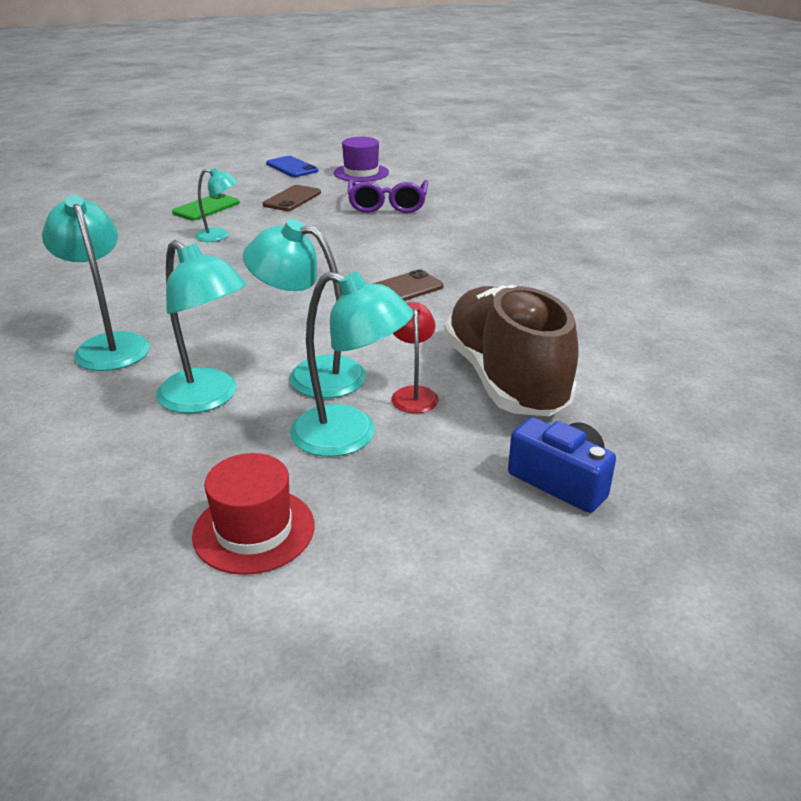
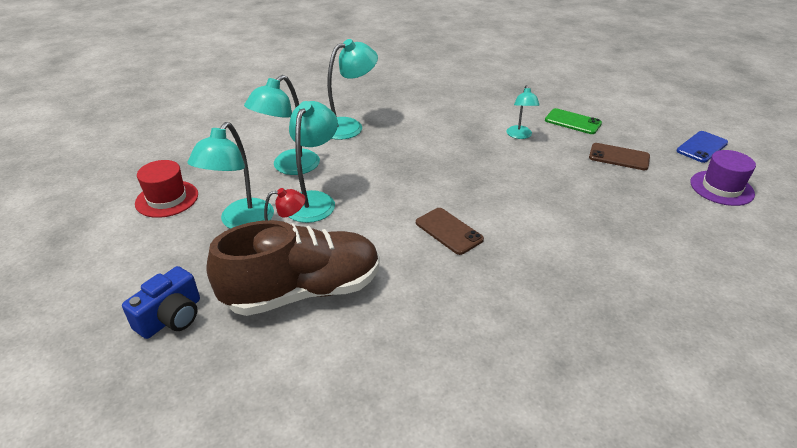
camera: 85 degrees right, 5 degrees up
purple glasses [347,179,428,213] -> none

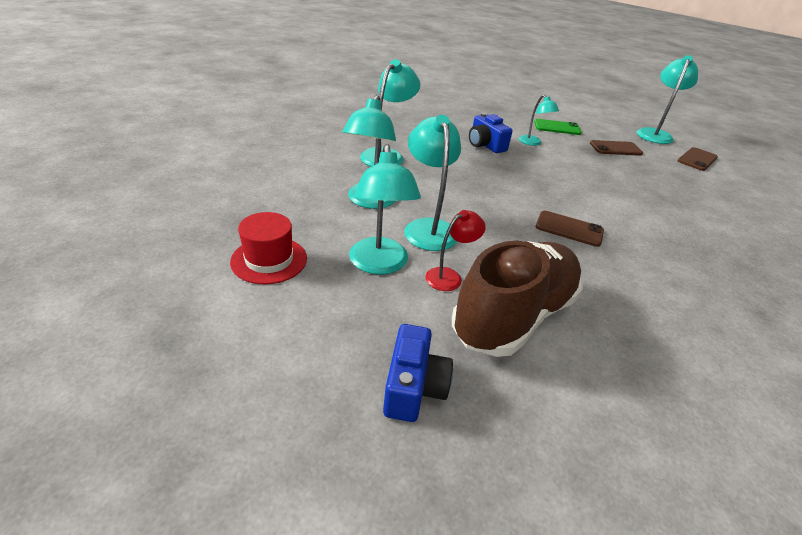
camera: 30 degrees left, 0 degrees up
blue phone [676,131,728,163] -> turquoise lamp [636,55,698,144]
purple hat [690,150,756,206] -> brown phone [678,147,718,171]
none -> blue camera [469,113,513,153]

